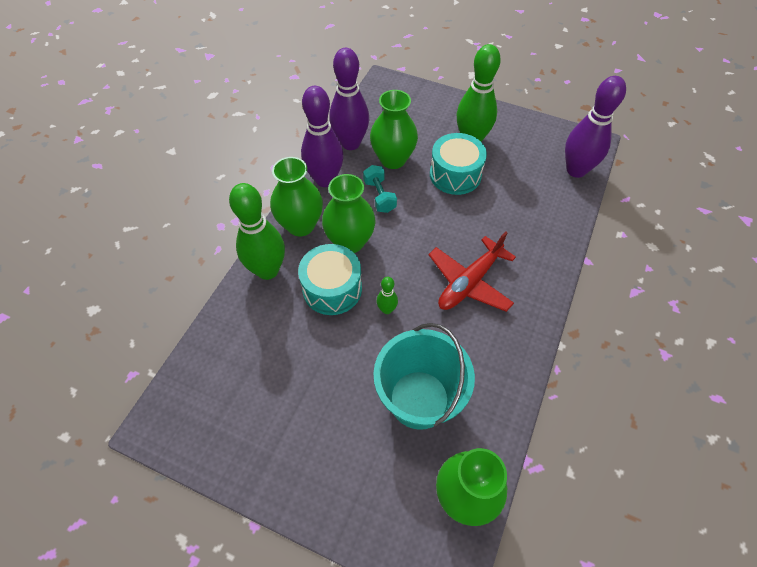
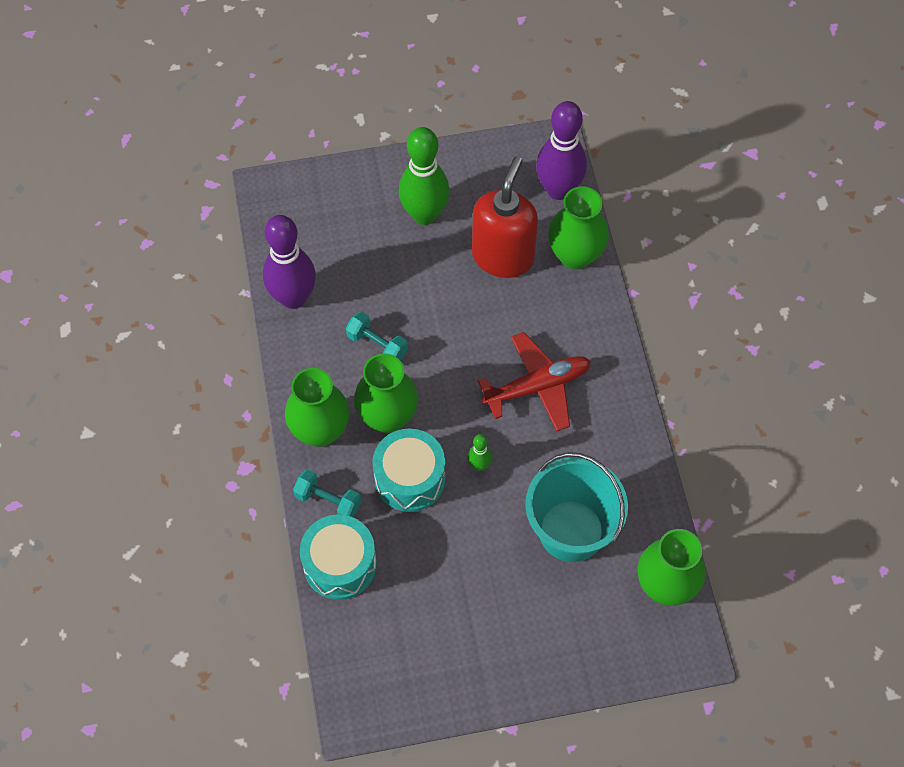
camera: 35 degrees left, 5 degrees up
green bowling pin [229,183,285,280] -> turquoise dumbbell [293,469,361,517]
purple bowling pin [301,86,344,187] -> none
green vase [370,90,418,169] -> green vase moved to [548,186,609,270]
red plane [429,231,516,312] -> red plane turned 120 degrees counterclockwise [478,332,591,431]
turquoise drum [430,133,487,195] -> turquoise drum moved to [300,515,377,600]
none -> red soap dispenser [472,156,538,278]

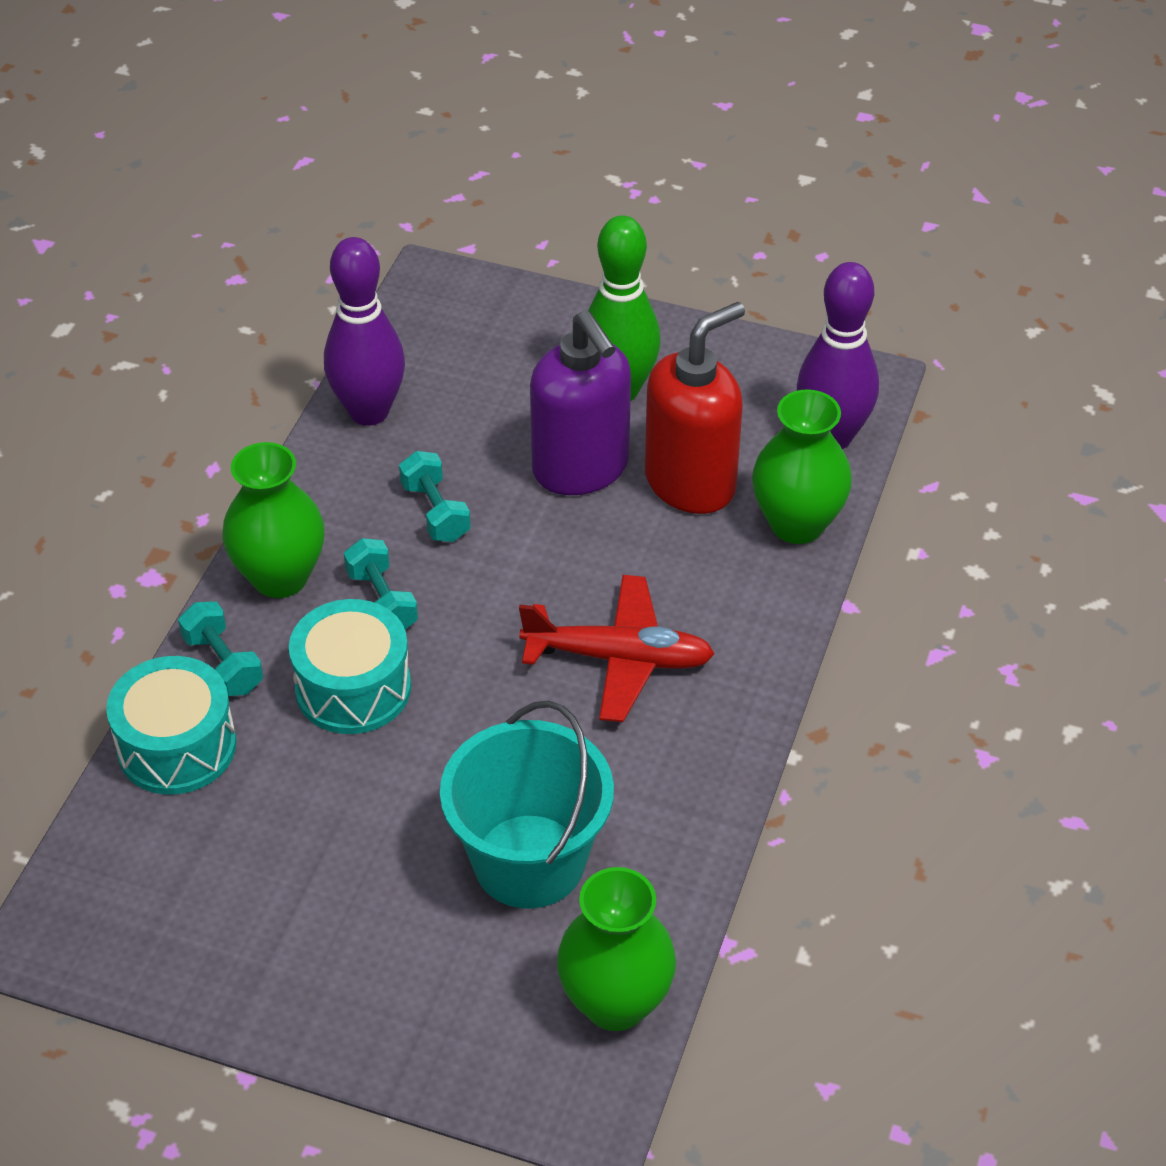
camera: 30 degrees right, 15 degrees down
green vase [354,353,418,433] -> turquoise dumbbell [344,538,418,629]
green bowling pin [468,434,492,471] -> none
none -> purple soap dispenser [530,311,631,495]

